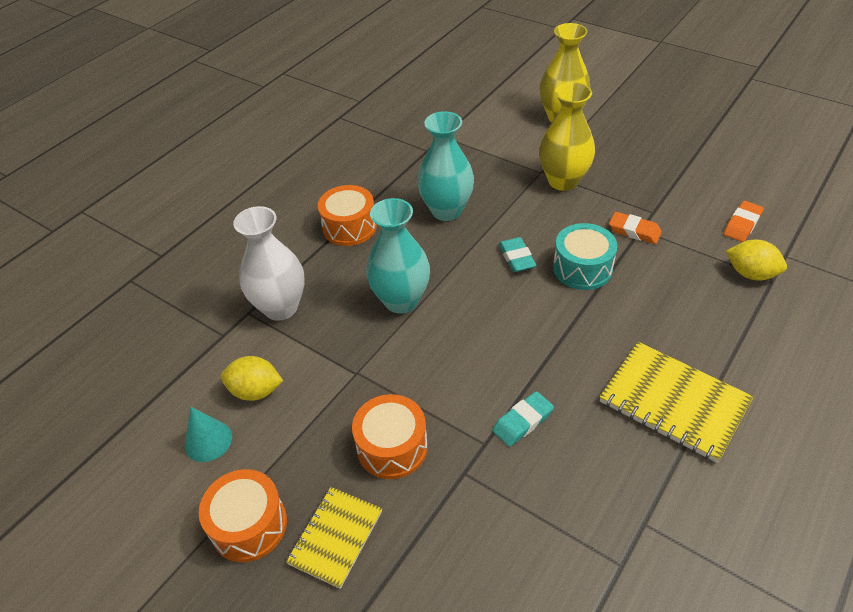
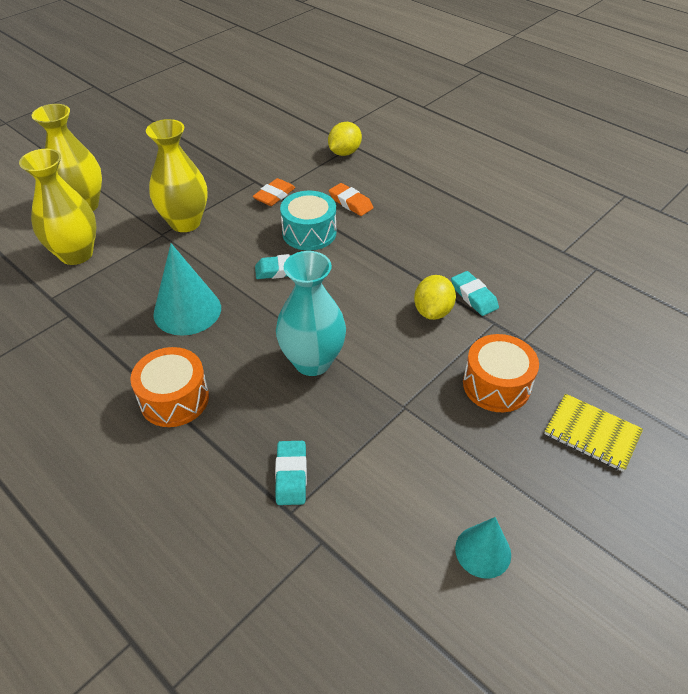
camera: 85 degrees left, 0 degrees up
orange drum [199,469,287,562] -> none
yellow lemon [221,356,283,401] -> yellow lemon moved to [414,275,456,320]
white vase [233,206,305,321] -> turquoise eraser [275,441,307,505]
turquoise vase [417,111,474,221] -> turquoise cone [153,243,221,336]
yellow notebook [599,342,754,463] -> none
orange eraser [724,201,764,242] -> orange eraser moved to [329,183,373,216]
none -> yellow vase [19,149,96,265]

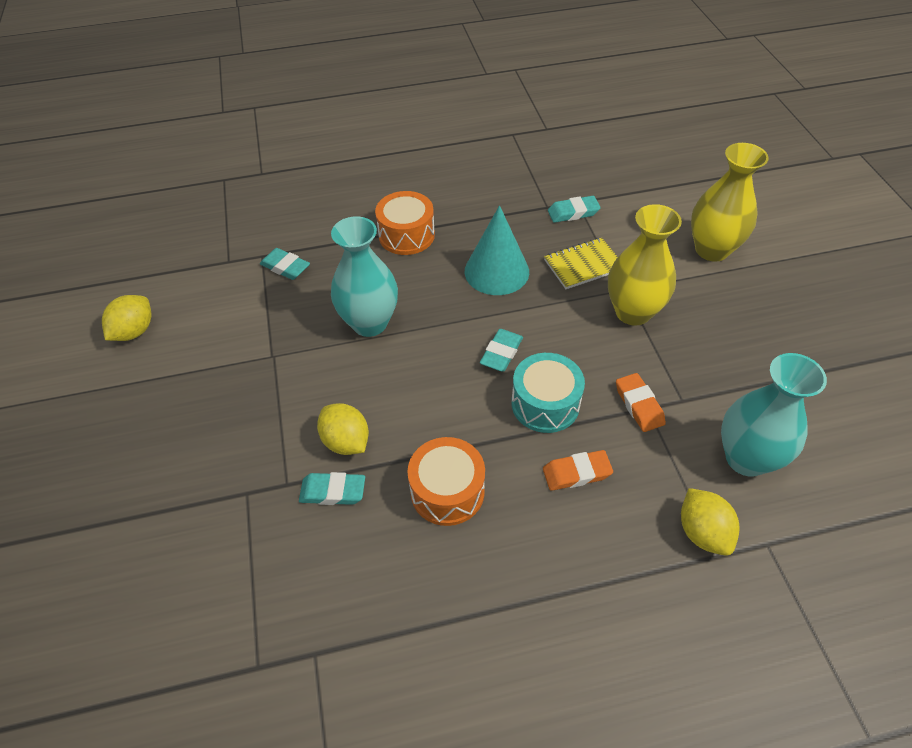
camera: 125 degrees right, 5 degrees up
yellow vase [19,149,96,265] -> none
turquoise cone [455,517,511,579] -> yellow lemon [102,295,151,341]
orange drum [463,334,539,412] -> orange drum moved to [408,437,485,526]
yellow notebook [544,394,643,472] -> yellow notebook moved to [544,238,618,289]
none -> turquoise eraser [548,196,601,223]
none -> turquoise vase [721,353,827,477]

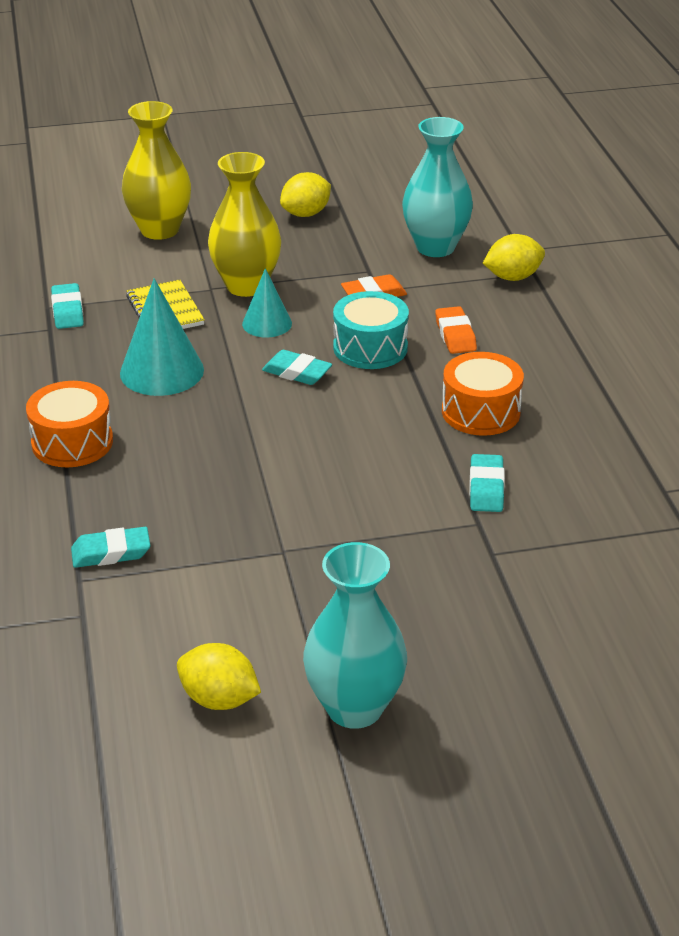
camera: 90 degrees left, 15 degrees down
turquoise eraser [260,248,310,280] -> turquoise eraser turned 45 degrees clockwise [71,527,151,568]
yellow lemon [317,403,369,455] -> yellow lemon moved to [280,172,331,217]
turquoise vase [331,216,398,337] -> turquoise vase moved to [303,542,407,729]
none -> turquoise cone [242,268,292,337]

